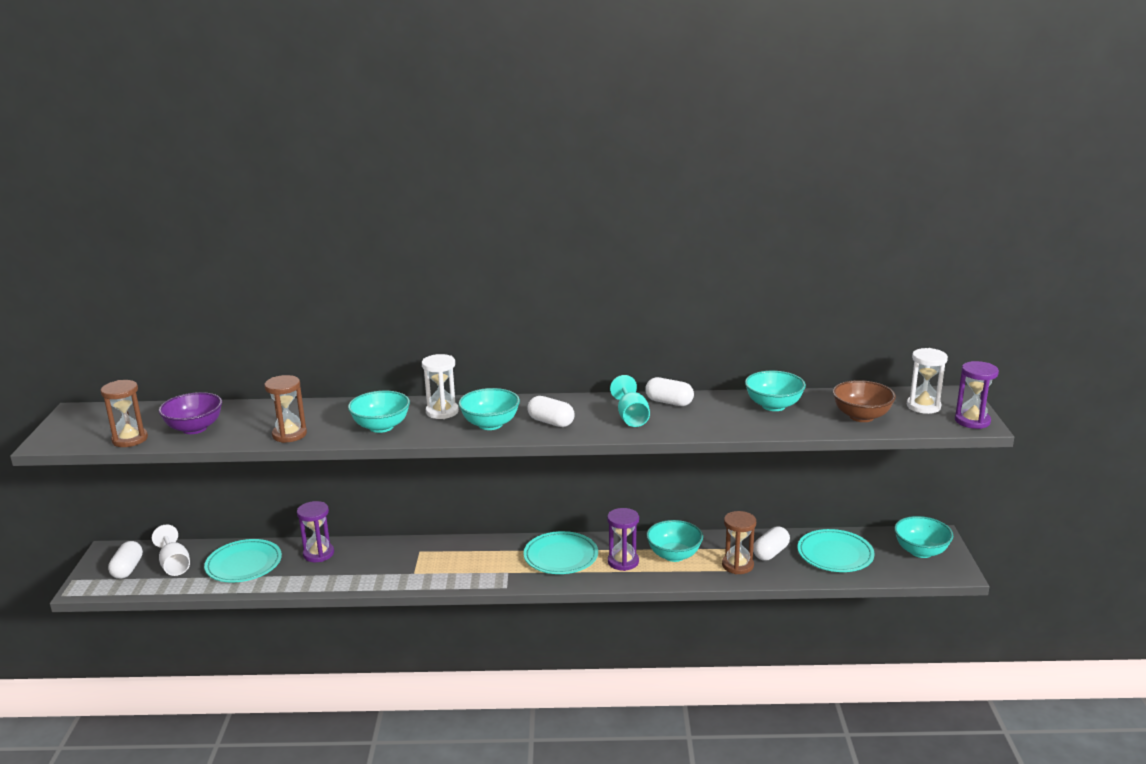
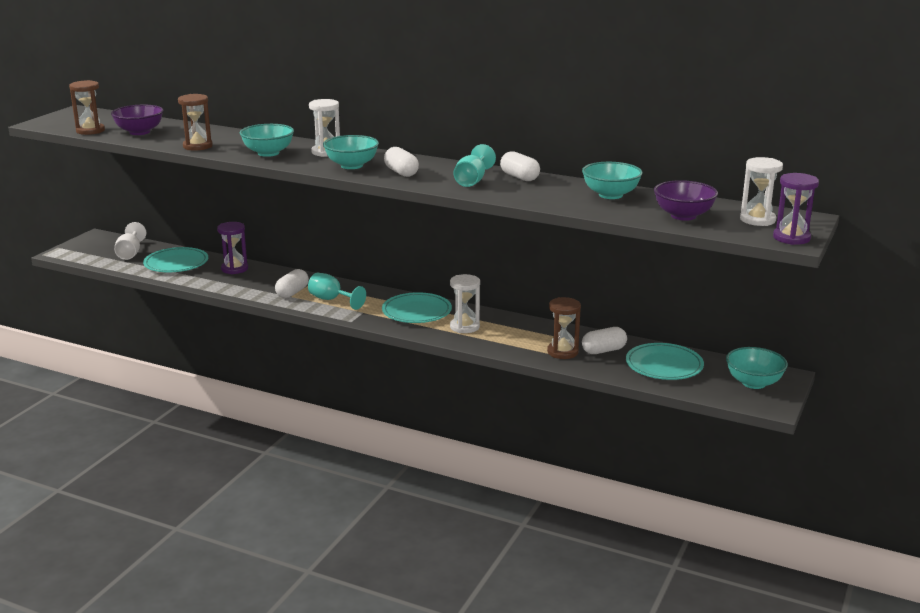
camera: 25 degrees right, 0 degrees up
white capsule [108,541,143,579] -> white capsule moved to [275,269,309,298]
purple hourglass [607,508,639,571] -> white hourglass [450,274,480,333]
turquoise bowl [646,520,703,562] -> none
brown bowl [833,380,896,422] -> purple bowl [654,180,718,221]
none -> turquoise goblet [308,272,366,310]

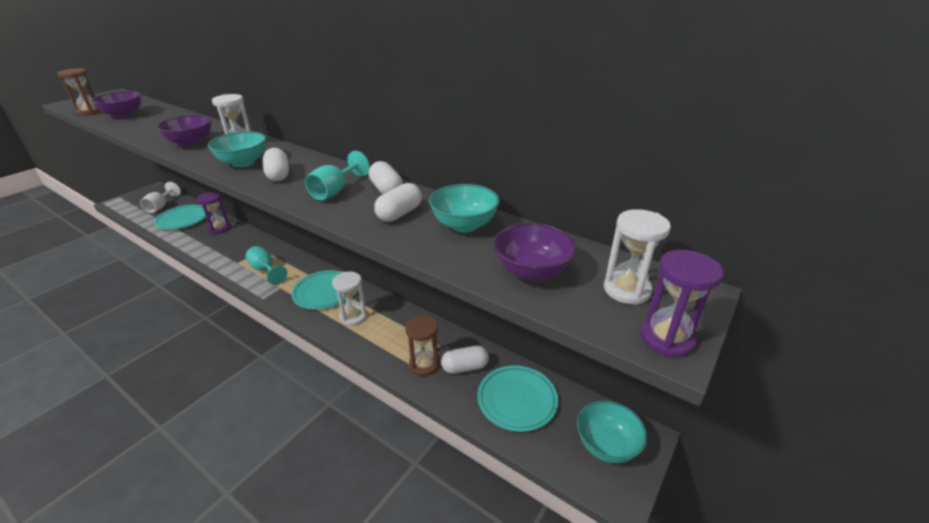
camera: 10 degrees right, 10 degrees up
brown hourglass [178,94,213,151] -> none
turquoise bowl [240,124,294,157] -> purple bowl [156,115,212,147]
white capsule [275,269,309,298] -> white capsule moved to [374,183,422,222]

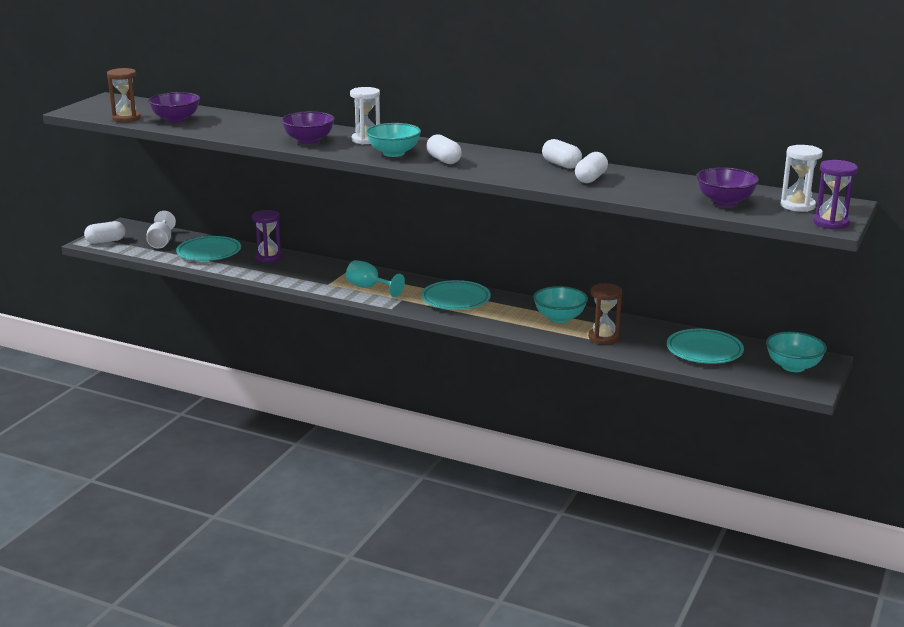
camera: 10 degrees left, 10 degrees down
turquoise goblet [305,151,370,201] -> none
white hourglass [332,272,367,326] -> none
turquoise bowl [429,184,500,233] -> turquoise bowl moved to [533,286,588,323]
white capsule [441,346,489,374] -> white capsule moved to [84,221,126,244]

